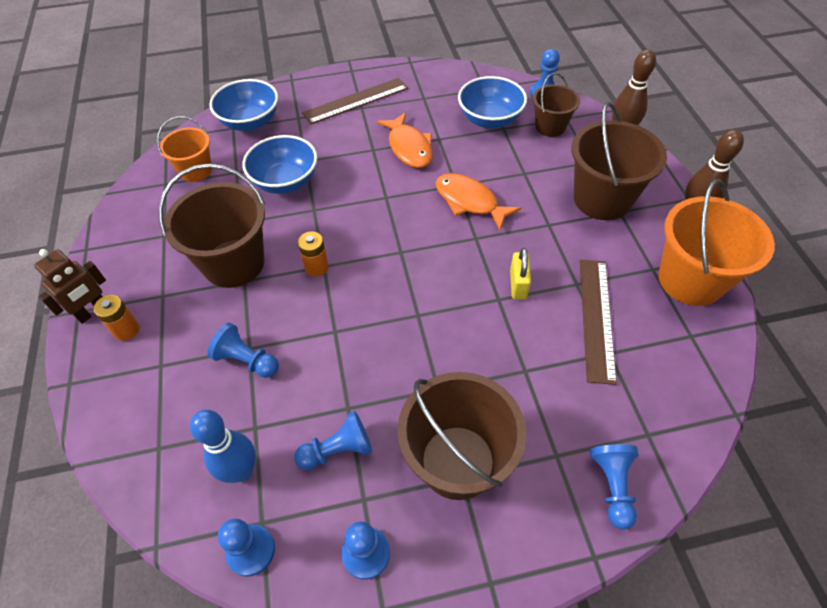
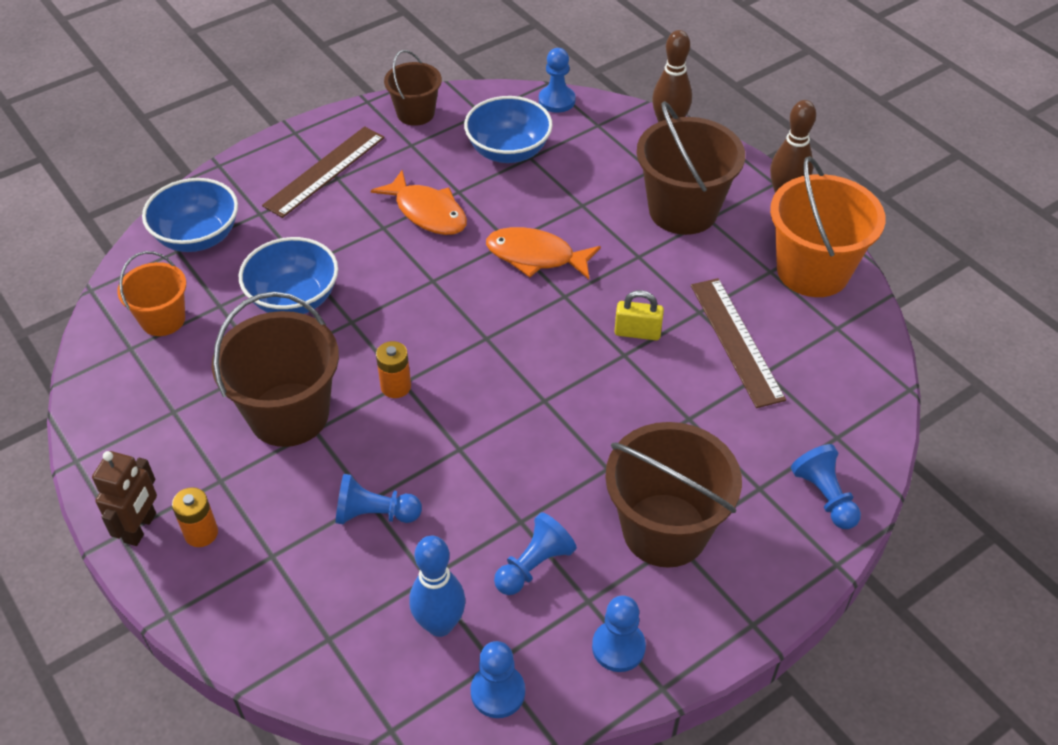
camera: 25 degrees left, 5 degrees down
yellow padlock [510,248,531,300] -> yellow padlock turned 60 degrees counterclockwise [615,290,664,340]
brown bucket [533,73,580,137] -> brown bucket moved to [384,50,442,126]

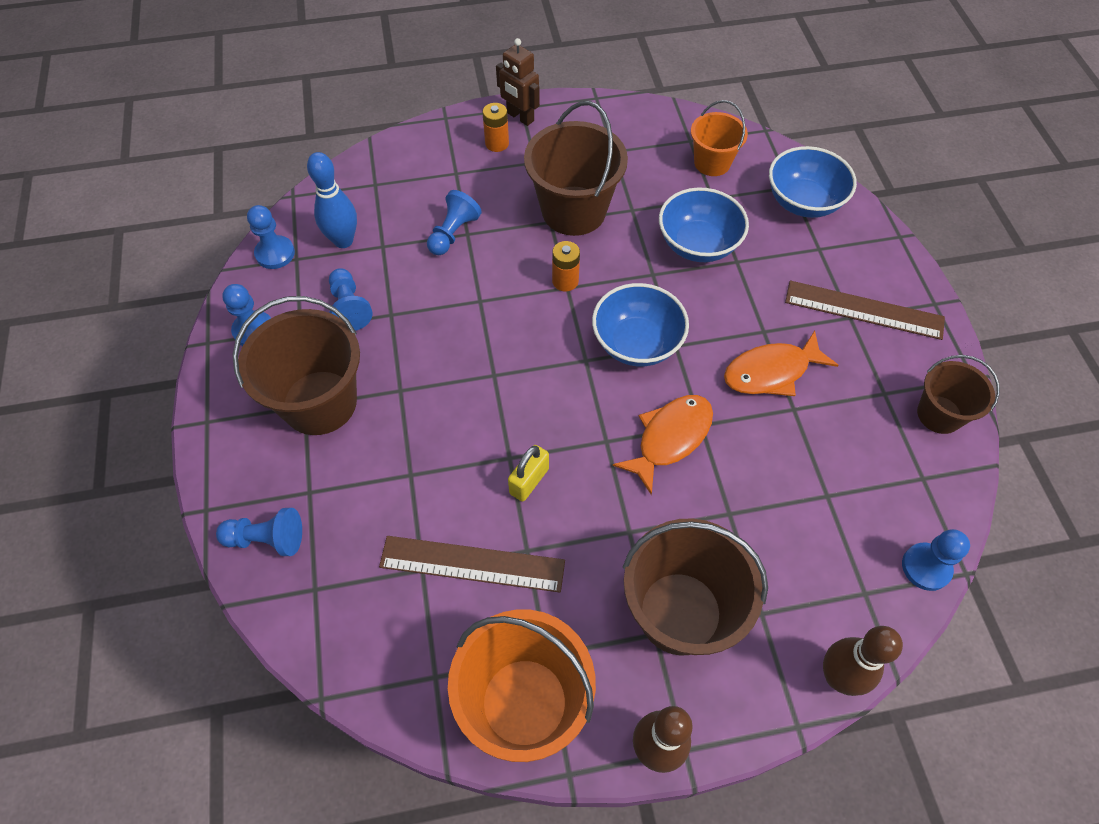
camera: 115 degrees right, 10 degrees up
brown ruler [262,126,385,218] -> brown ruler turned 45 degrees counterclockwise [785,281,945,340]
blue bowl [464,96,553,163] -> blue bowl moved to [592,283,689,366]

